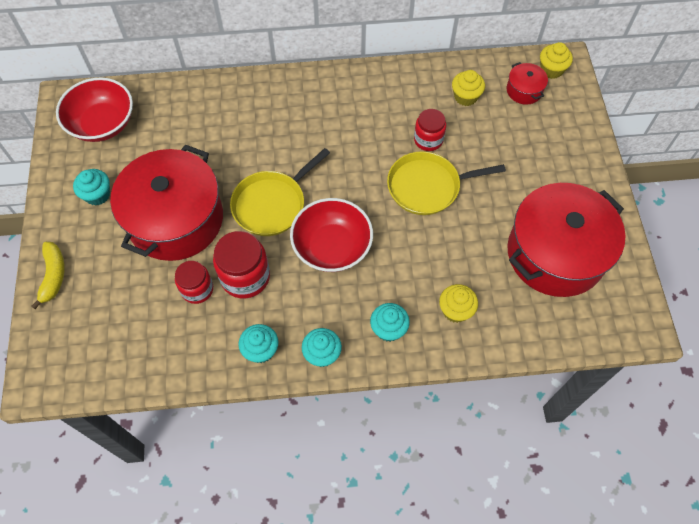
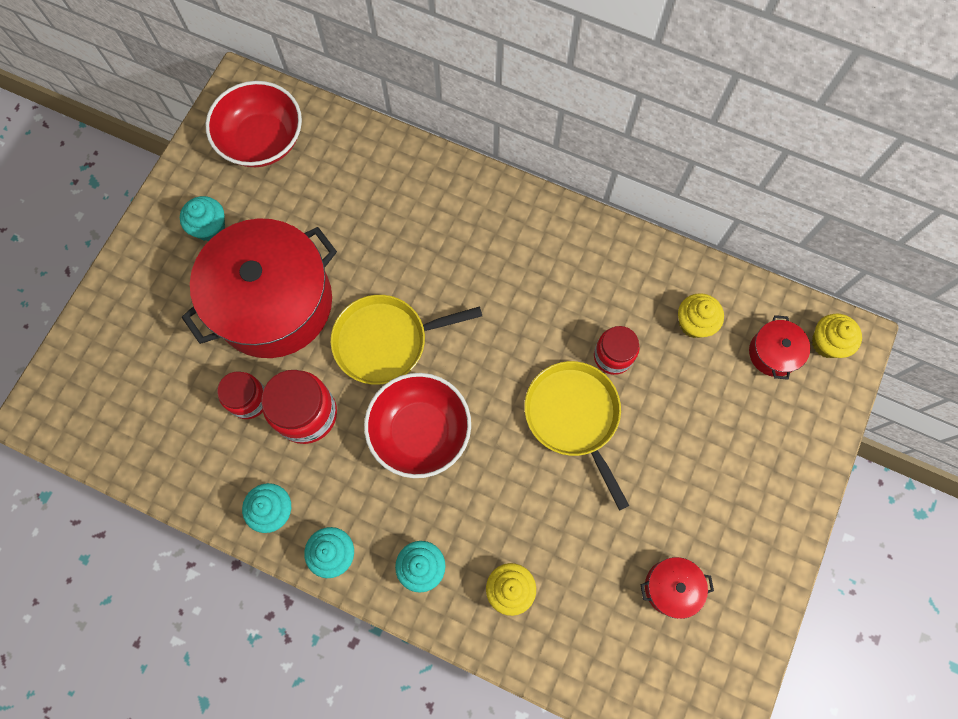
camera: 30 degrees right, 10 degrees up
yellow banana [31,242,65,309] -> none
yellow pan [387,151,506,215] -> yellow pan turned 45 degrees clockwise [524,361,629,511]
red pot [507,183,625,297] -> red pot [640,557,714,619], size x0.42

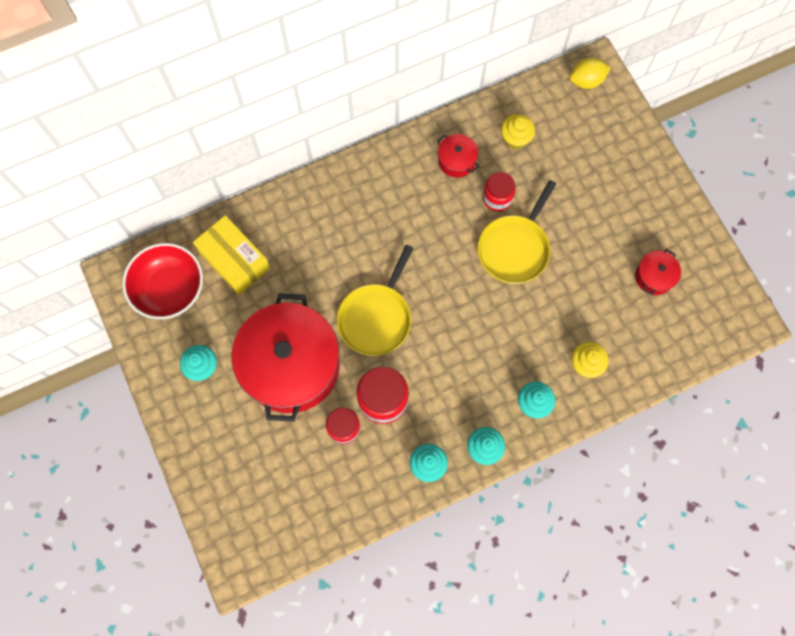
camera: 50 degrees left, 0 degrees up
red bowl [364,373,471,478] -> none
yellow pan [524,361,629,511] -> yellow pan turned 75 degrees counterclockwise [478,180,556,284]
red pot [749,315,810,380] -> red pot moved to [437,134,479,178]
yellow cupcake [812,313,862,358] -> yellow lemon [570,58,611,89]
none -> yellow box [193,215,270,295]

